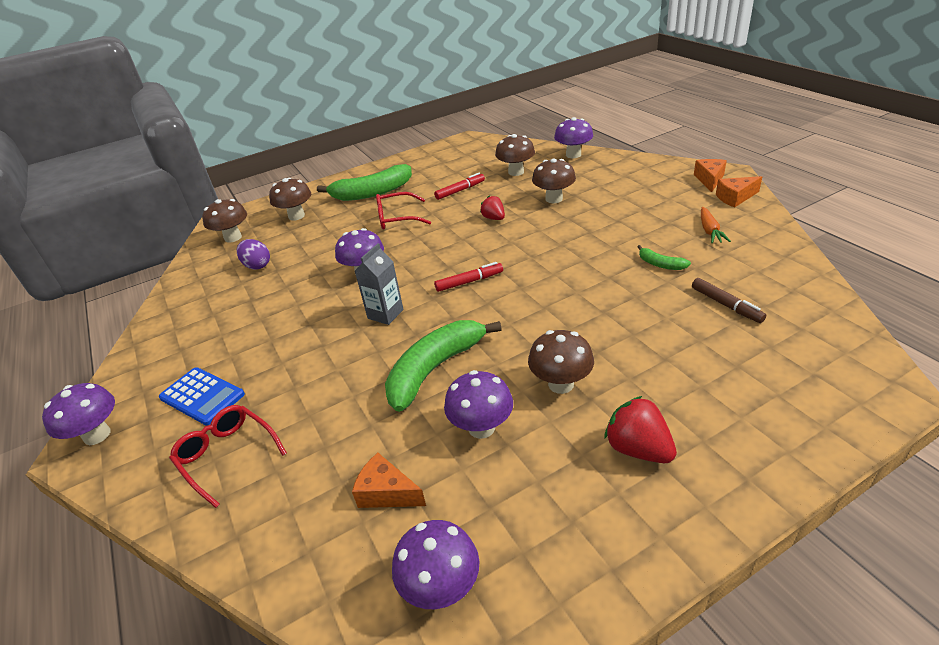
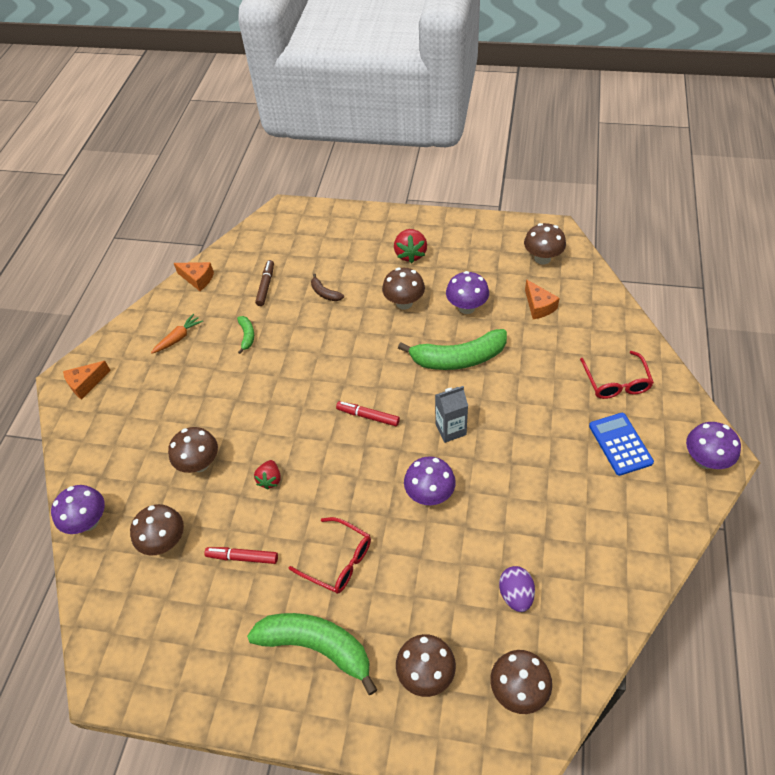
camera: 140 degrees left, 15 degrees up
purple mushroom [392,520,479,609] -> brown mushroom [524,223,566,265]
orange cheese [716,176,762,208] -> orange cheese moved to [174,262,214,291]
none -> brown banana [311,273,344,301]

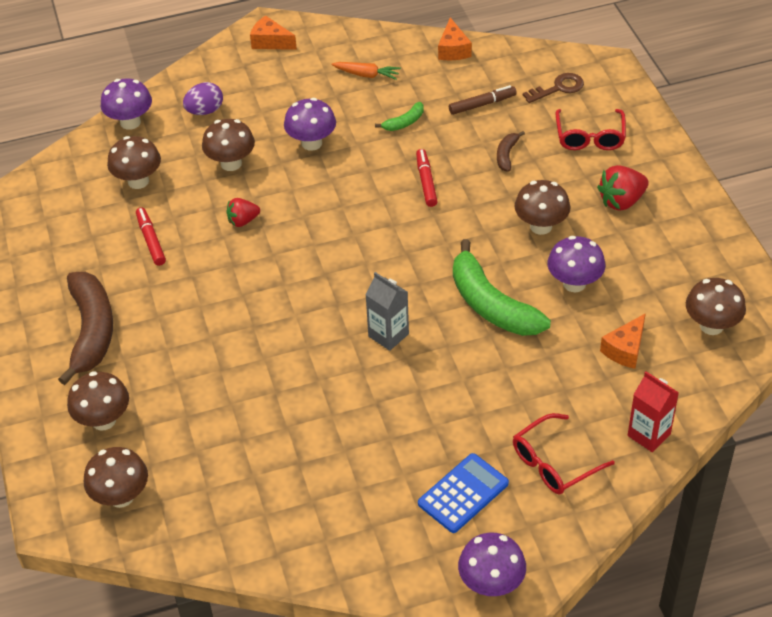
camera: 60 degrees right, 5 degrees down
green banana [247,613,377,695] -> brown banana [58,272,113,385]
red glasses [289,517,371,594] -> red glasses moved to [555,109,626,150]
red marker [336,401,400,426] -> red marker moved to [416,149,438,207]
purple mushroom [404,456,456,505] -> purple mushroom moved to [284,98,336,151]
purple egg [499,566,535,612] -> purple egg moved to [183,82,223,115]
none -> brown key [523,73,584,103]
none -> red carton [628,371,679,452]

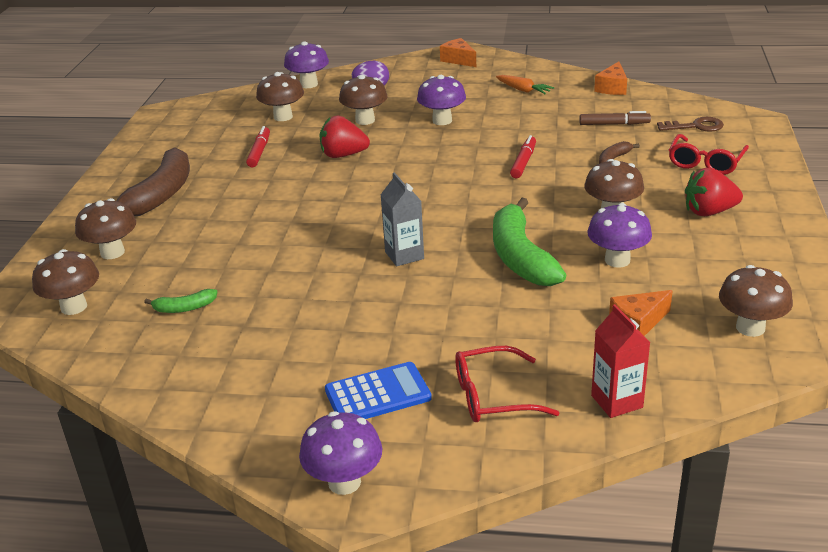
camera: 25 degrees right, 15 degrees down
red strawberry [226,198,260,227] -> red strawberry [320,116,370,158], size x1.54
green banana [375,102,424,131] -> green banana moved to [144,289,217,313]

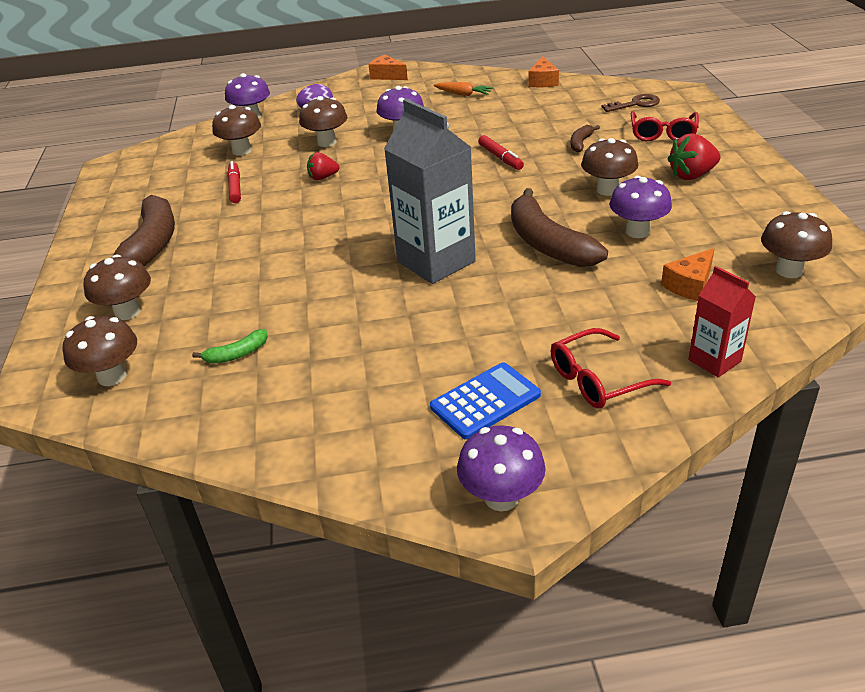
camera: 15 degrees left, 5 degrees up
red strawberry [320,116,370,158] -> red strawberry [307,152,339,180], size x0.65
grey carton [381,172,424,266] -> grey carton [384,99,476,284], size x1.86
green banana [493,198,567,286] -> brown banana [511,188,608,267]
red marker [510,135,536,178] -> red marker turned 150 degrees clockwise [478,135,524,170]
brown marker [579,111,651,125] -> none

